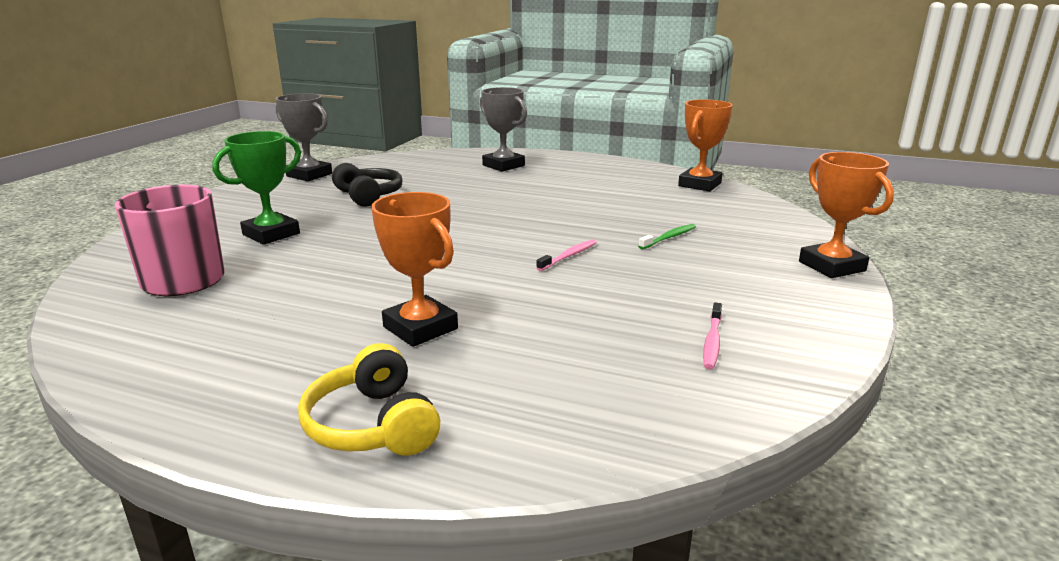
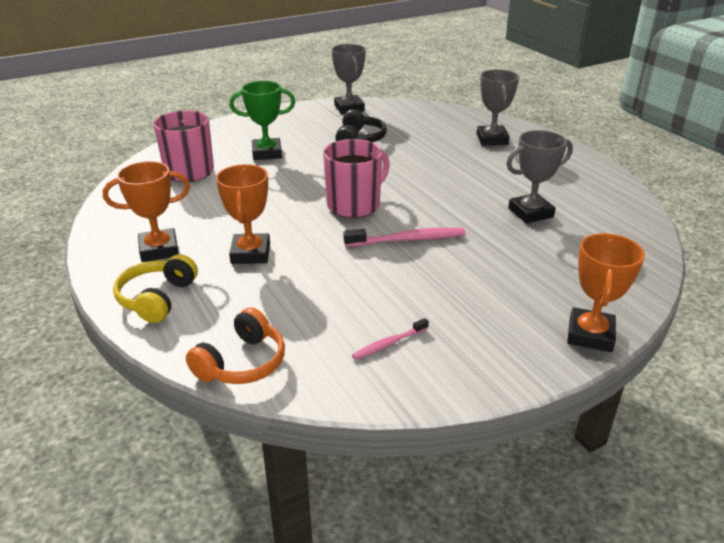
camera: 40 degrees right, 10 degrees up
pink toothbrush [536,239,597,271] -> pink toothbrush [343,228,466,247], size x1.70
green toothbrush [638,224,696,249] -> none
orange trophy [678,99,733,191] -> orange trophy moved to [103,161,190,262]
none -> orange headphones [186,307,285,384]
none -> pink mug [323,139,390,218]
none -> grey trophy [506,130,573,224]

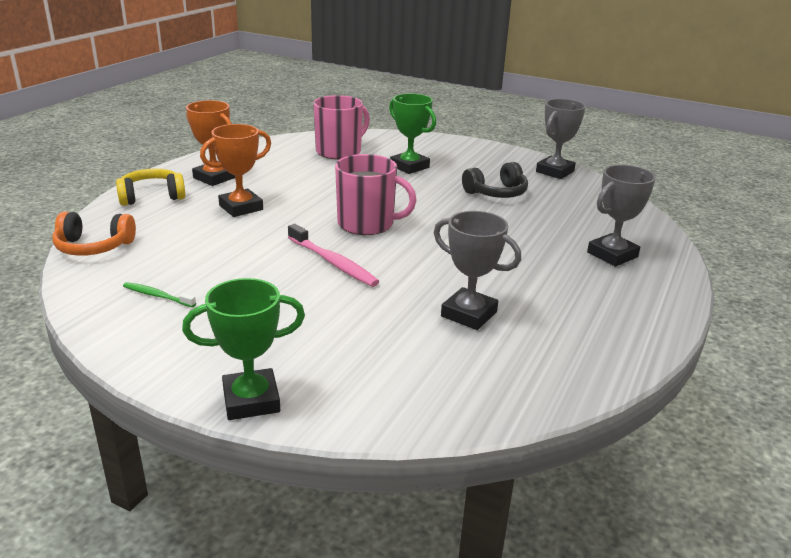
camera: 55 degrees right, 5 degrees down
pink toothbrush [352,318,429,360] -> green toothbrush [123,282,196,307]
orange trophy [568,233,645,352] -> green trophy [182,278,305,420]

